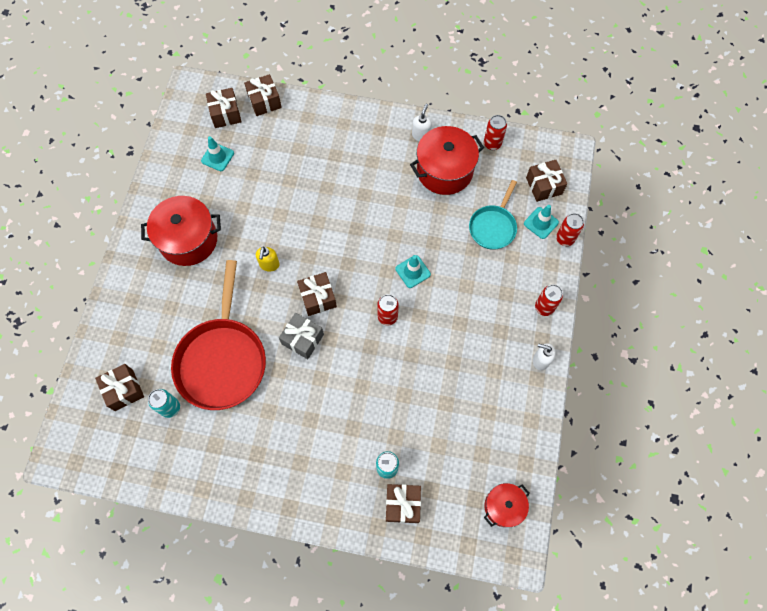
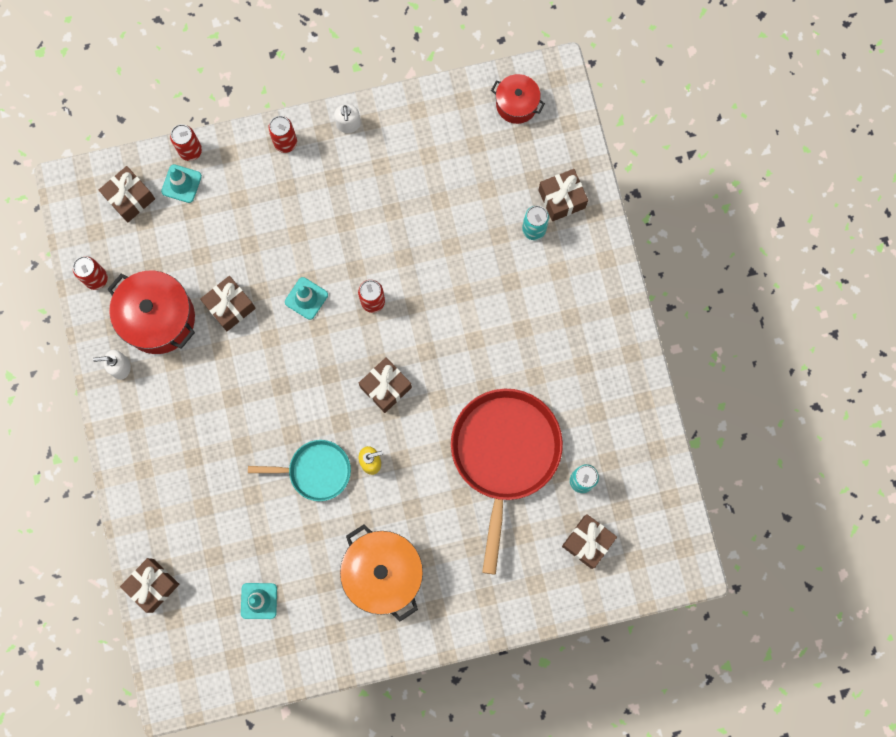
camera: 115 degrees left, 10 degrees up
red pot [141,196,221,266] -> orange pot [340,525,423,621]
red pan [171,260,266,410] -> red pan turned 60 degrees counterclockwise [451,389,563,575]
brown gift [206,88,242,128] -> brown gift moved to [200,276,256,331]
grey gift [279,313,324,359] -> none
turquoise pan [469,180,517,250] -> turquoise pan moved to [248,440,351,501]

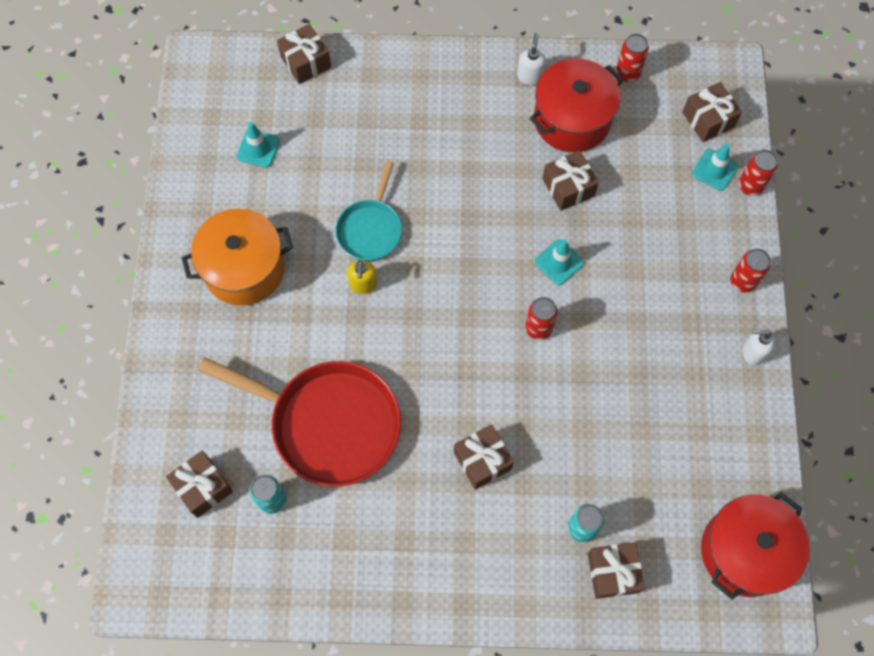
camera: 105 degrees right, 10 degrees down
brown gift [359,357,412,413] -> brown gift moved to [454,424,514,490]
red pot [491,74,545,124] -> red pot [701,492,810,600], size x1.71

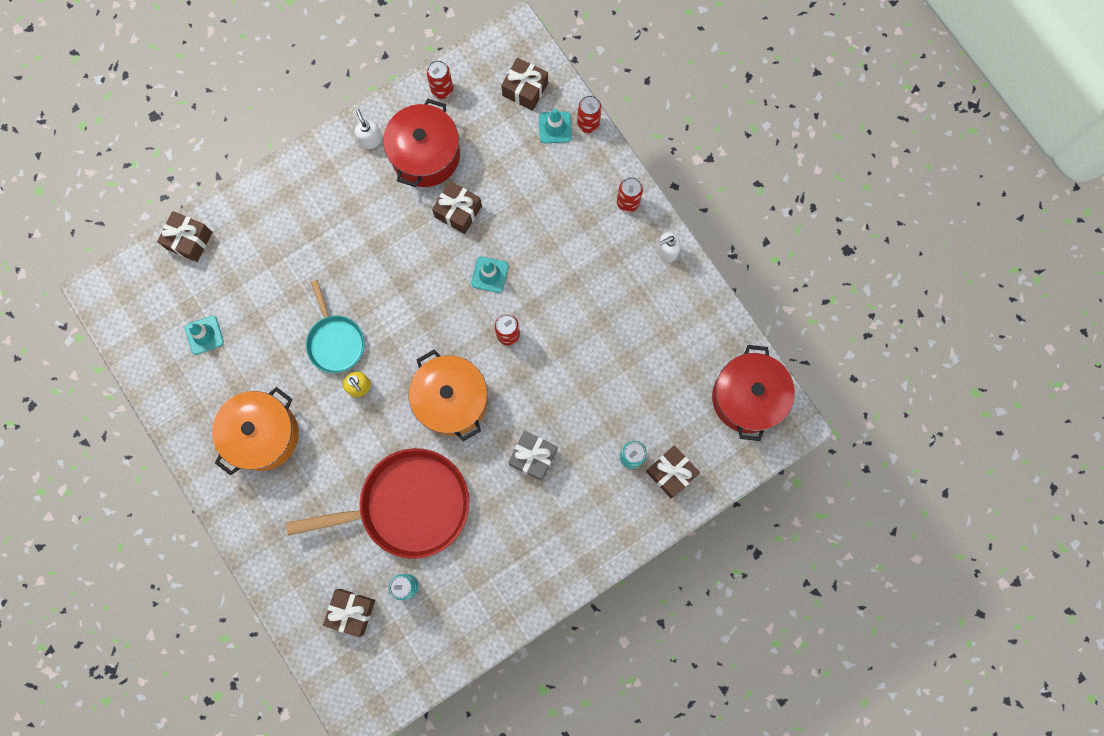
camera: 35 degrees left, 10 degrees up
brown gift [454,424,514,490] -> grey gift [508,430,557,481]
none -> orange pot [409,350,488,441]

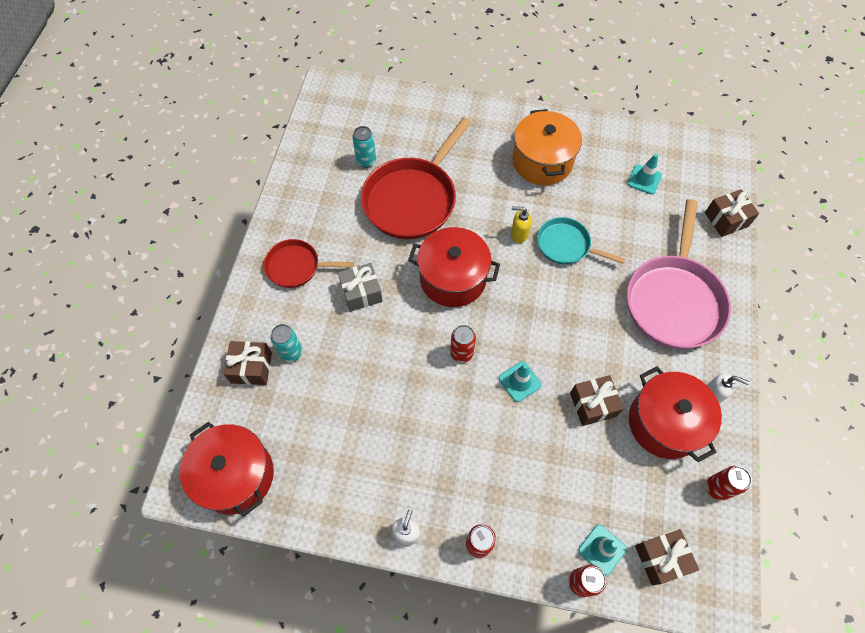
camera: 135 degrees right, 15 degrees down
brown gift [323,589,375,637] -> none
orange pot [409,350,488,441] -> red pot [408,227,500,307]
none -> red pan [263,239,354,288]
none -> pink pan [627,199,731,349]

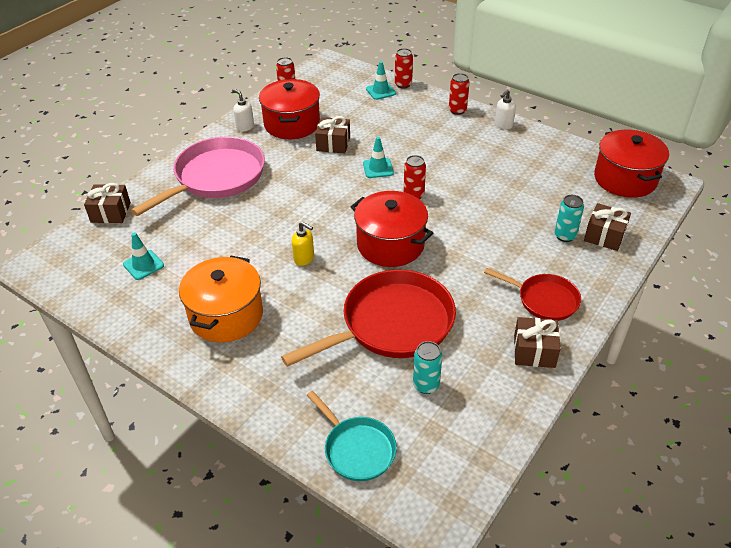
camera: 155 degrees left, 20 degrees down
grey gift [338,263,383,312] -> none
turquoise pan [537,217,625,264] -> turquoise pan moved to [307,391,397,481]
brown gift [635,529,699,585] -> brown gift moved to [514,317,560,368]

